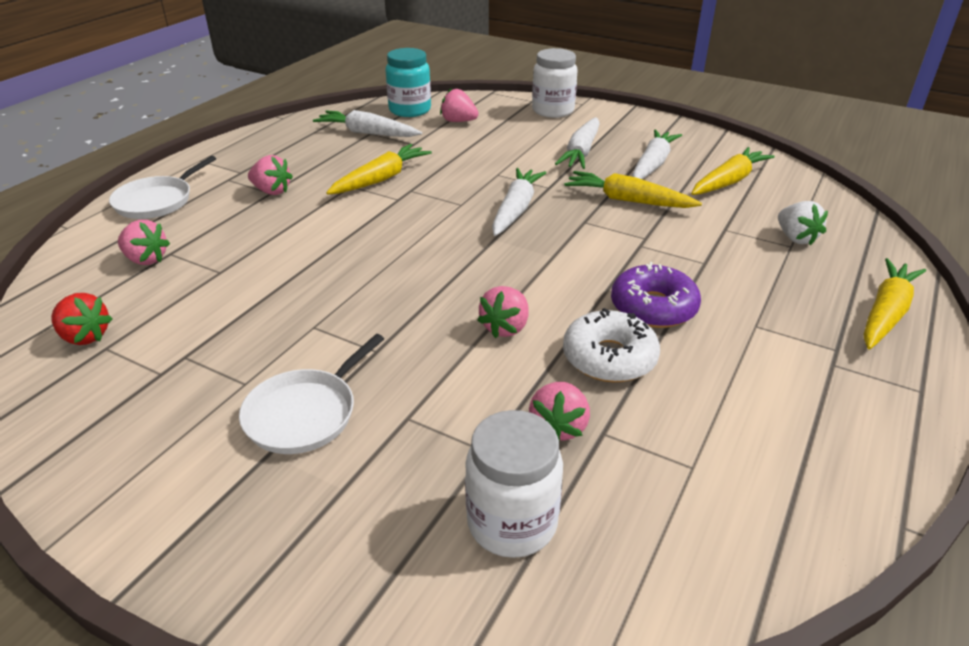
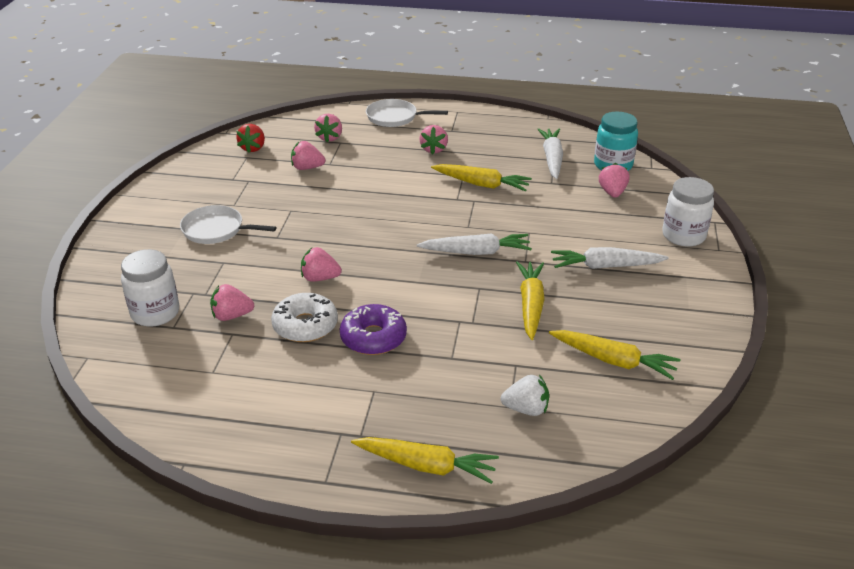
camera: 70 degrees right, 0 degrees up
white carrot [632,130,682,180] -> none
white strawberry [778,201,828,245] -> white strawberry turned 135 degrees counterclockwise [501,375,549,416]
none -> pink strawberry [291,141,326,170]

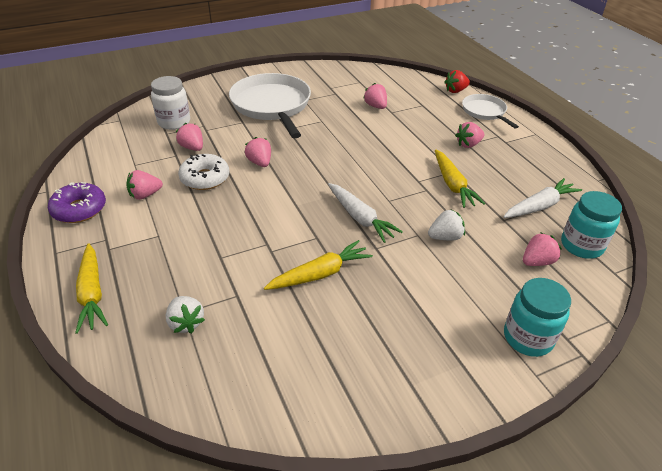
camera: 55 degrees right, 5 degrees up
white pan [180,205,276,244] -> white pan [229,73,311,138], size x1.84
red strawberry [236,124,265,153] -> red strawberry moved to [444,70,470,93]
pink strawberry [314,114,342,142] -> pink strawberry moved to [126,170,163,200]
purple donut [340,304,407,355] -> purple donut moved to [48,182,106,223]
yellow carrot [549,330,680,380] -> none
white carrot [551,247,669,269] -> none
white jar [662,177,714,247] -> turquoise jar [504,278,571,357]
none -> white strawberry [428,209,465,240]

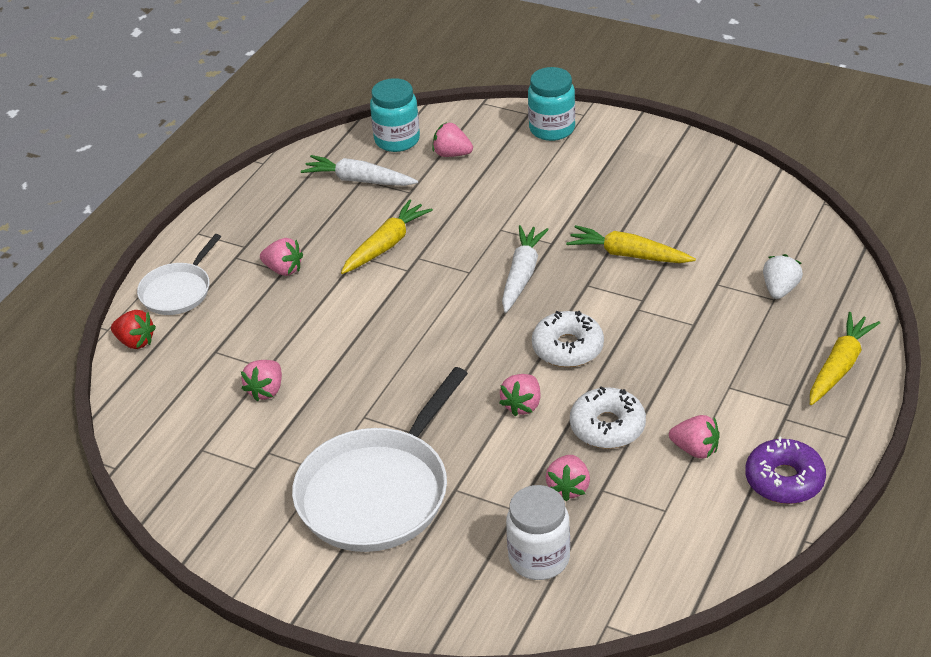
camera: 125 degrees left, 0 degrees up
white strawberry [428,209,465,240] -> none
none -> white donut [532,311,604,367]

